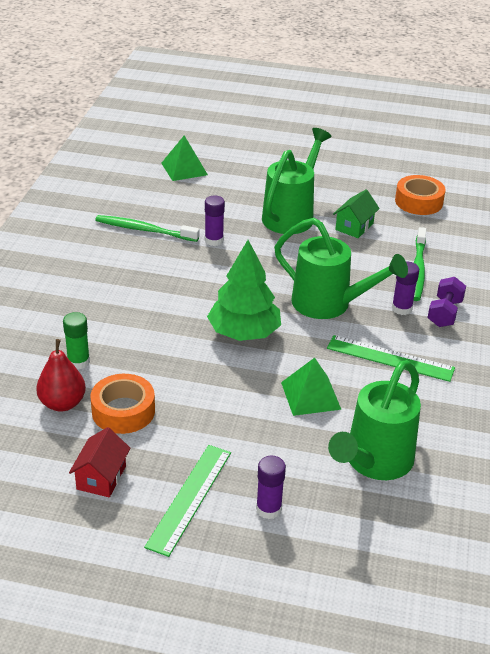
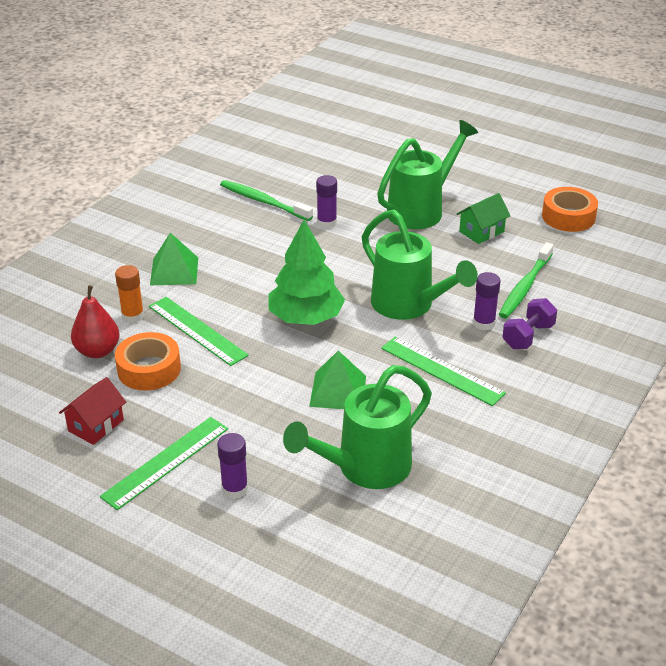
camera: 20 degrees right, 0 degrees up
green glue stick [63,312,90,370] -> orange glue stick [115,265,144,323]
green pyramid [161,135,208,181] -> green pyramid moved to [150,233,198,285]
none -> green ruler [149,297,249,366]

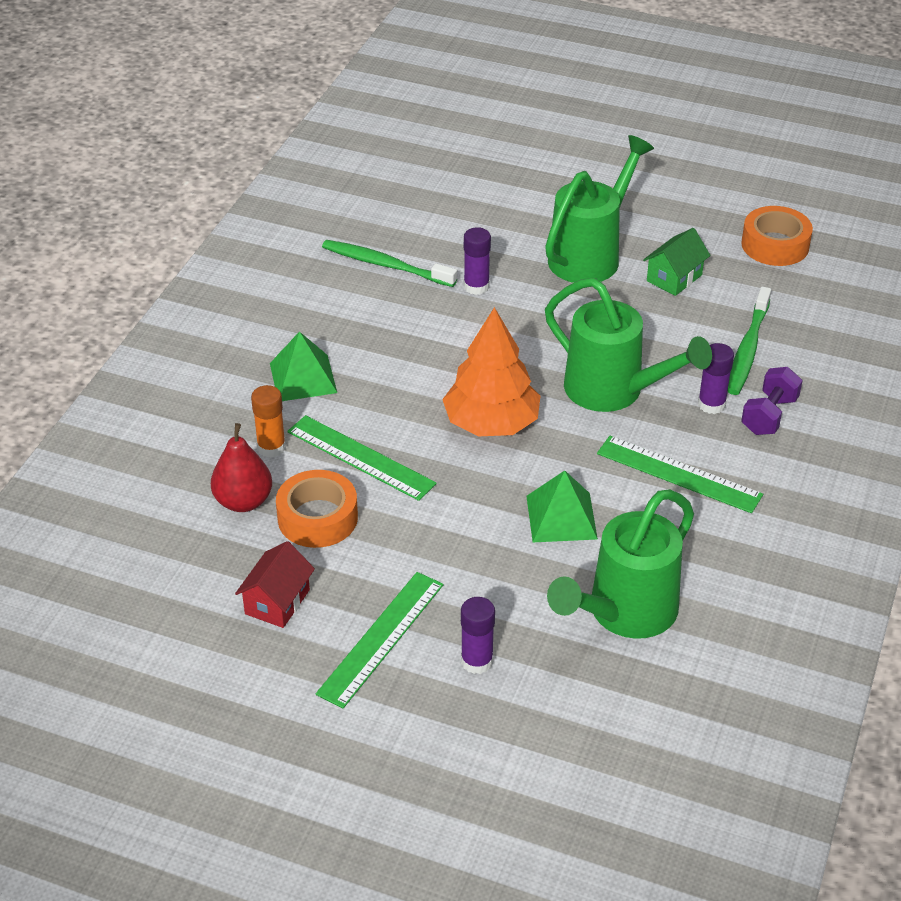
camera: 10 degrees left, 5 degrees up
green tree [268,219,345,325] -> orange tree [442,307,540,436]

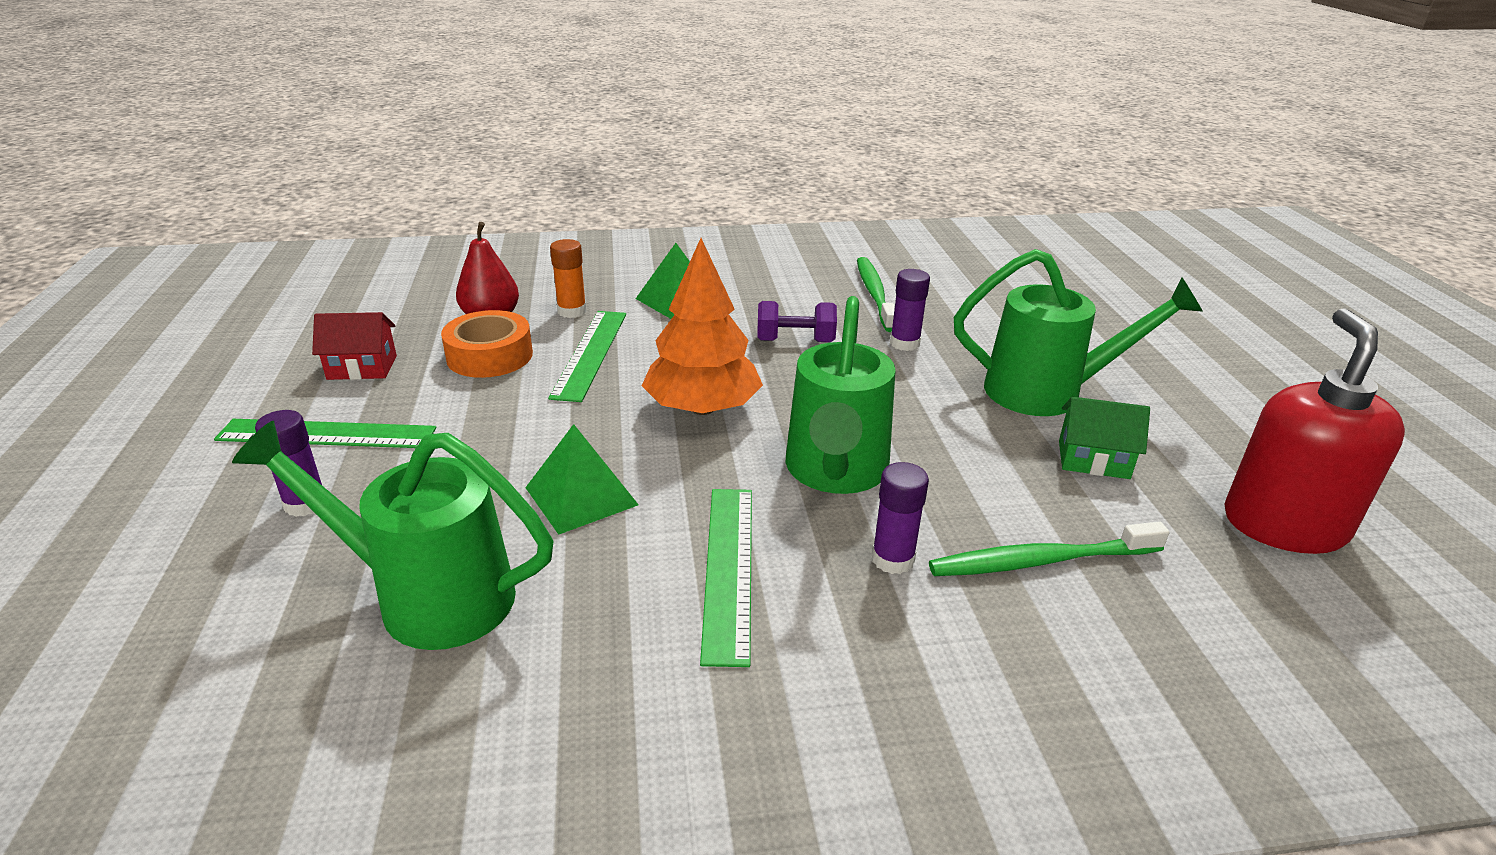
camera: 60 degrees right, 10 degrees down
orange tape [741,206,813,266] -> red soap dispenser [1225,308,1405,554]
purple dumbbell [741,367,803,435] -> purple dumbbell moved to [757,301,837,342]

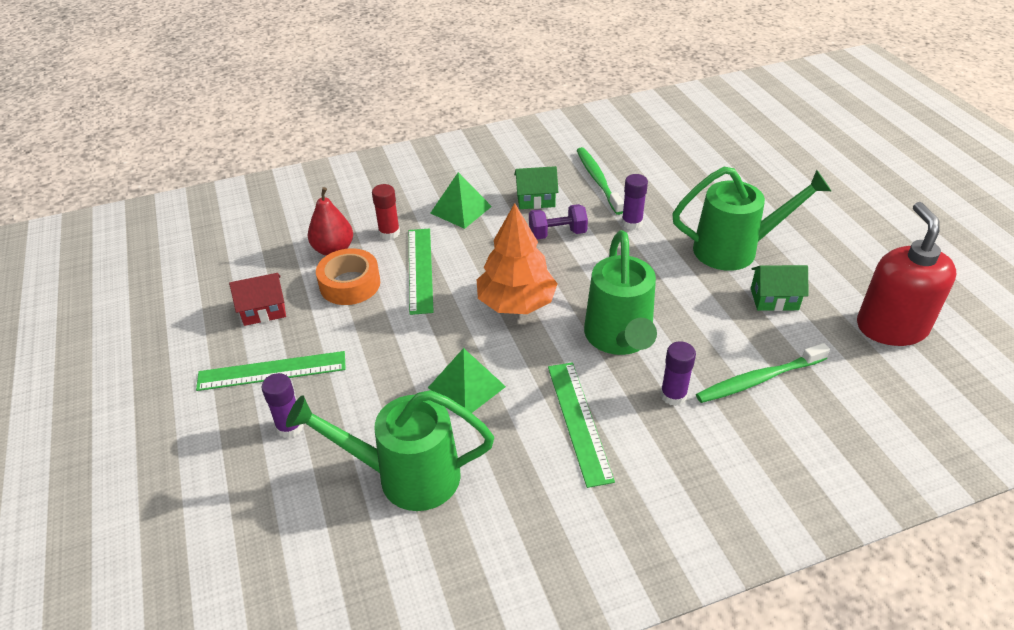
camera: 10 degrees left, 10 degrees up
orange glue stick [550,239,586,318] -> red glue stick [372,184,400,240]
none -> green house [514,166,558,209]

